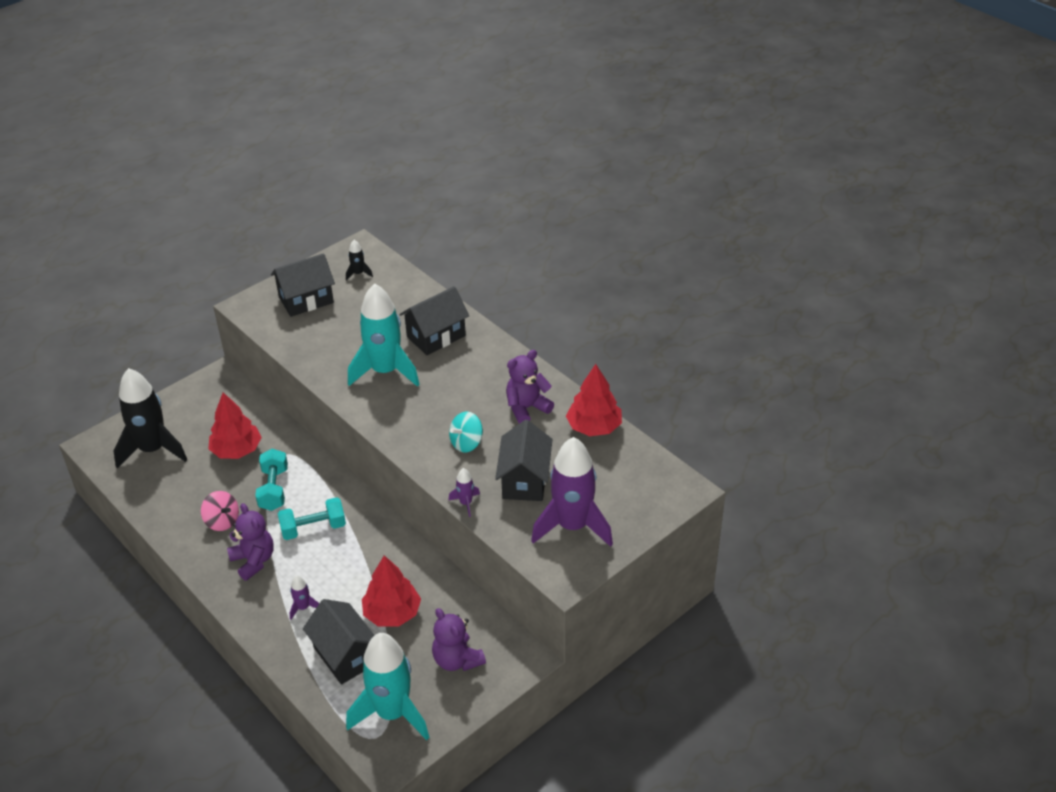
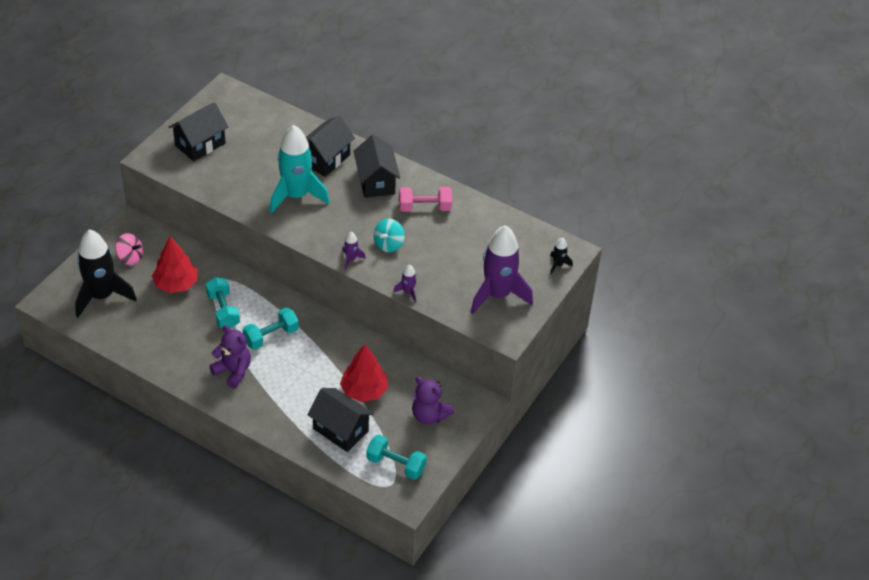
camera: 20 degrees left, 5 degrees up
pink spinning top [201,491,239,531] -> pink spinning top moved to [115,233,143,265]
purple rocket [290,576,319,620] -> purple rocket moved to [342,232,366,270]
black rocket [346,240,373,281] -> black rocket moved to [550,237,573,275]
turquoise rocket [346,633,429,740] -> turquoise dumbbell [367,435,427,480]
black house [495,420,553,501] -> black house moved to [353,134,400,198]
purple teddy bear [506,350,554,424] -> pink dumbbell [399,187,452,212]
red tree [566,364,622,436] -> none

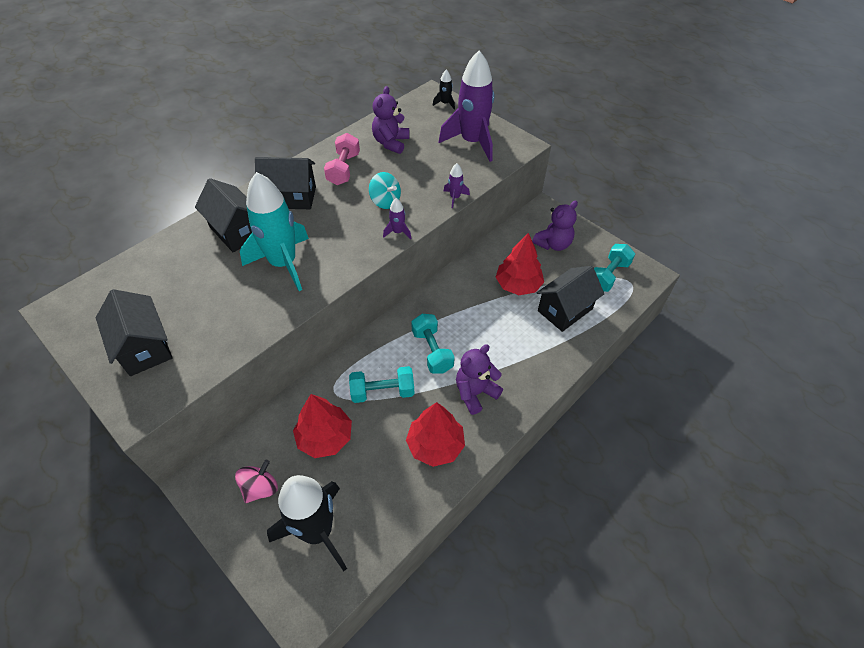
camera: 75 degrees left, 5 degrees up
none -> purple teddy bear [372,86,409,154]
none -> red tree [406,402,465,467]

